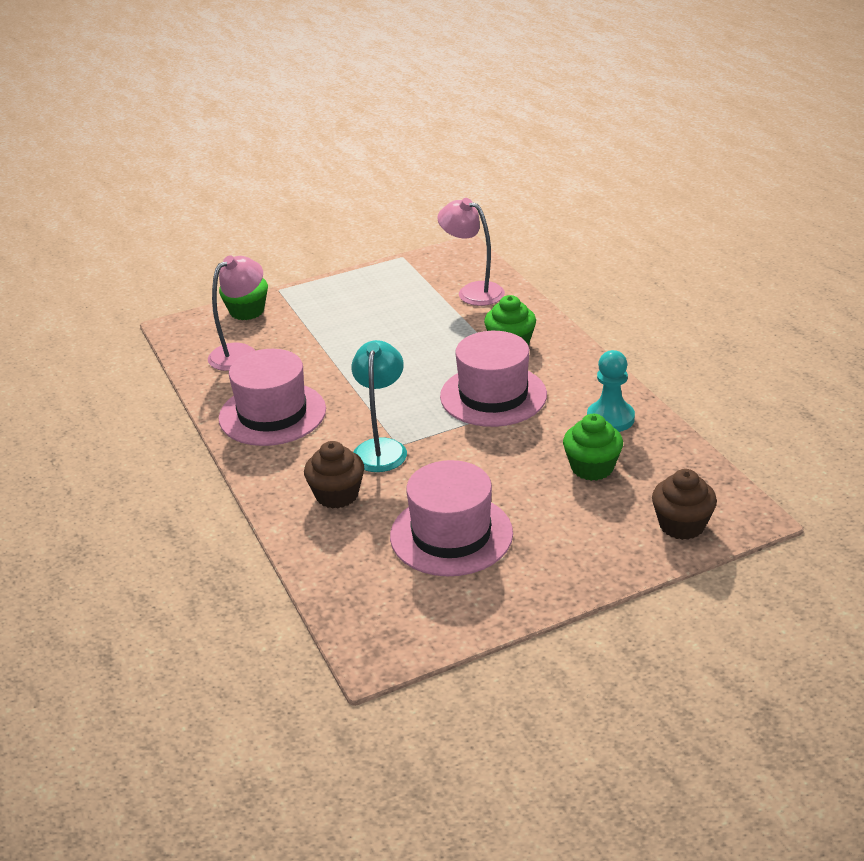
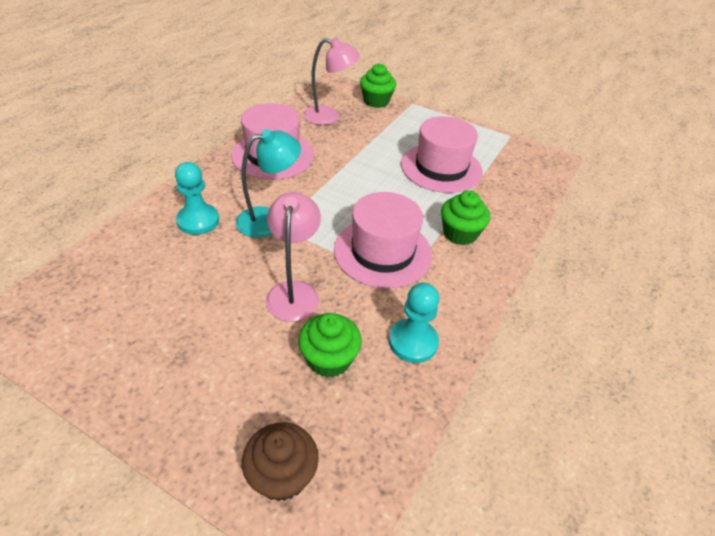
camera: 50 degrees right, 10 degrees up
brown cupcake [304,441,364,509] -> turquoise pawn [175,162,219,235]
pink hat [390,460,513,576] -> pink hat moved to [401,116,482,193]
pink lamp [437,198,505,306] -> pink lamp moved to [266,192,321,322]

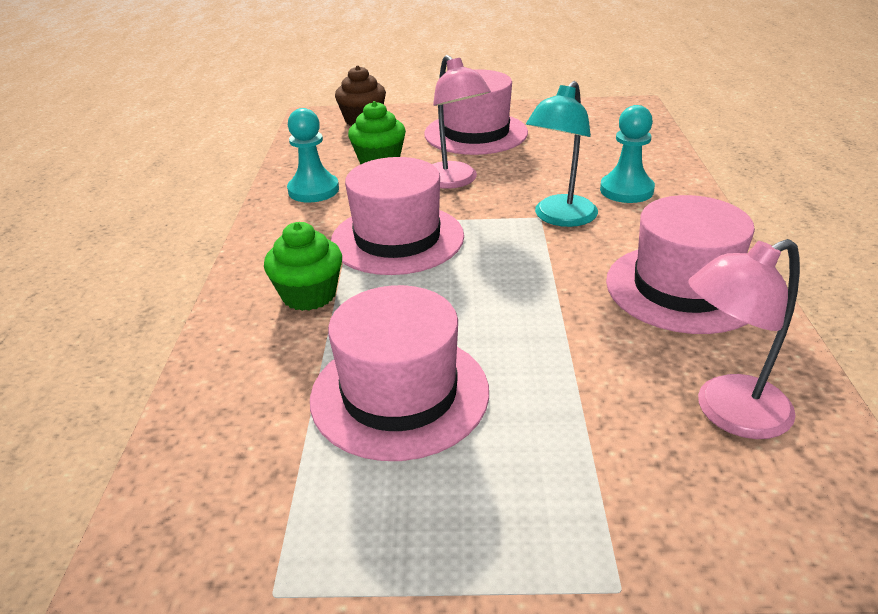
camera: 155 degrees right, 10 degrees down
green cupcake [360,63,396,108] -> none
none -> pink hat [424,69,528,155]

